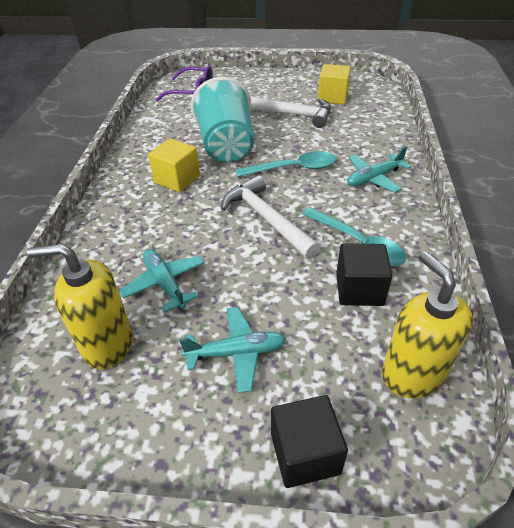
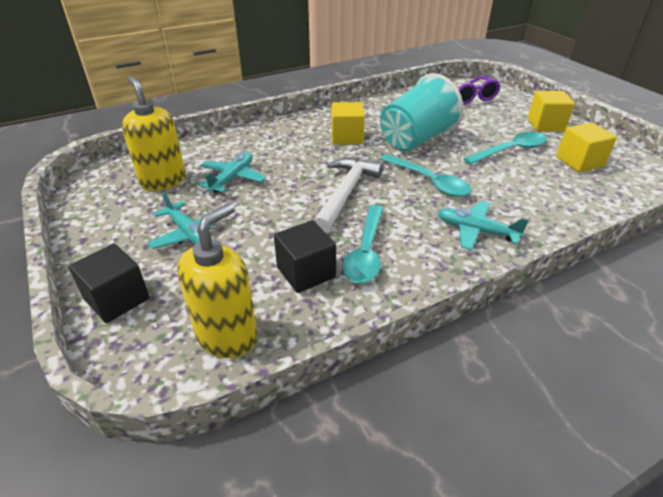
camera: 55 degrees right, 5 degrees down
white hammer [250,96,330,128] -> turquoise spoon [463,132,547,165]
none -> yellow cube [528,91,575,131]

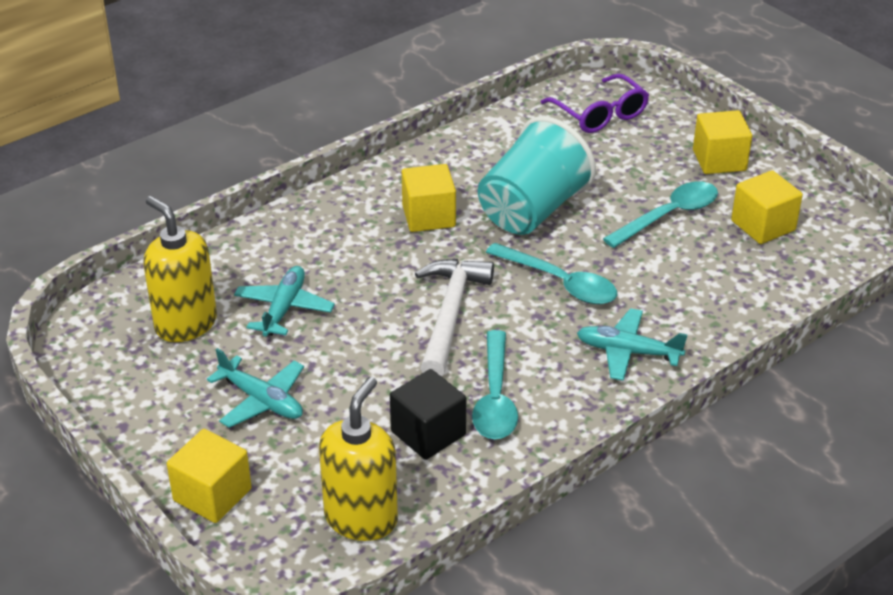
camera: 10 degrees left, 0 degrees up
black cube [69,243,150,323] -> yellow cube [167,429,252,523]

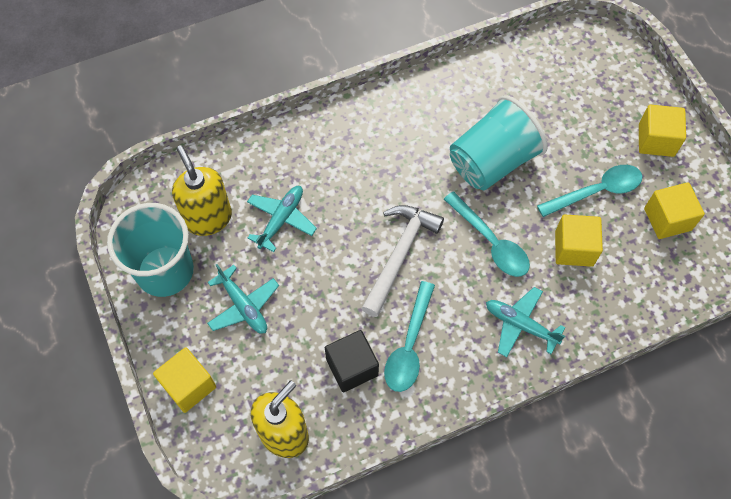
camera: 15 degrees right, 25 degrees up
yellow cube [402,164,456,232] -> yellow cube moved to [555,215,603,267]
purple glasses [541,74,649,133] -> none
none -> turquoise cup [107,203,194,297]

